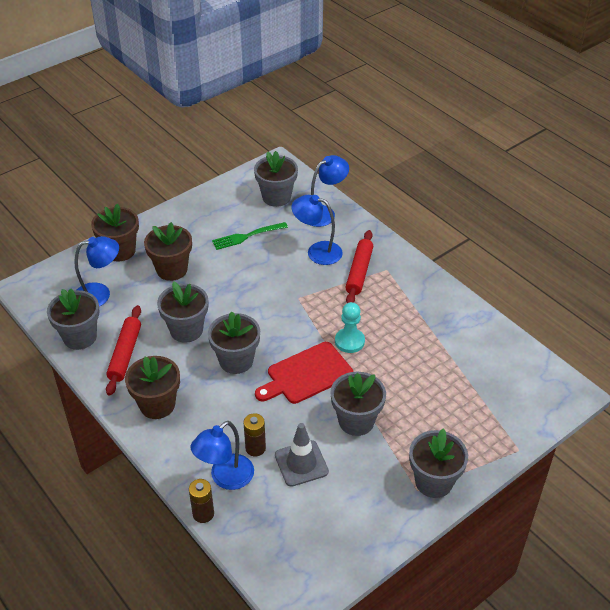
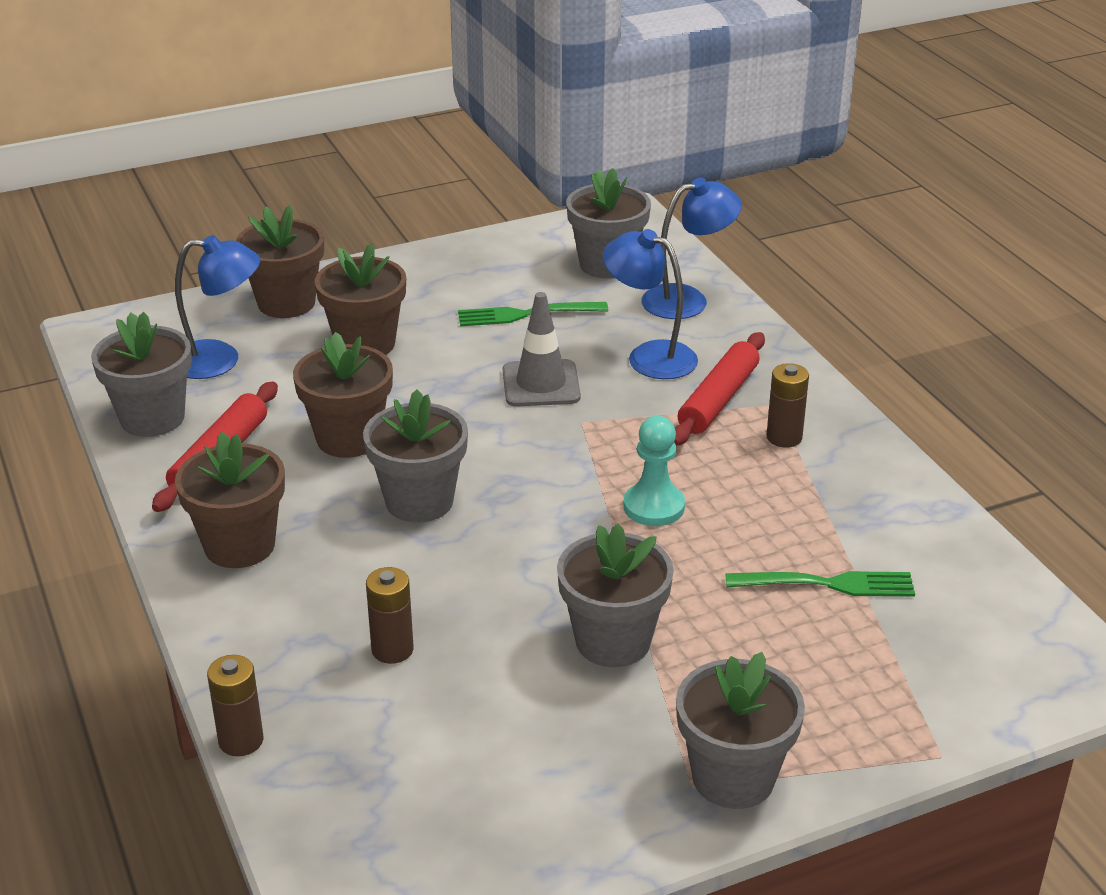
camera: 15 degrees right, 10 degrees down
grey flower pot [157,281,208,343] -> brown flower pot [293,332,393,458]
blue lamp [191,421,254,490] -> none
red cutting board [255,342,353,404] -> none
grey traffic cone [275,423,329,487] -> grey traffic cone moved to [503,292,581,407]
none -> green fork [725,571,915,597]
none -> brown battery [767,363,809,448]

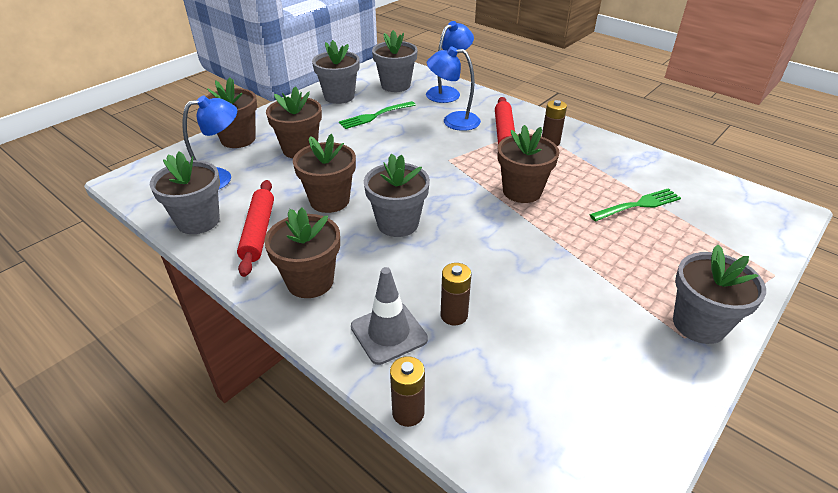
camera: 25 degrees left, 5 degrees up
grey traffic cone [503,292,581,407] -> grey traffic cone moved to [351,267,428,365]
grey flower pot [557,523,674,667] -> grey flower pot moved to [312,40,360,104]
turquoise pawn [623,416,685,526] -> brown flower pot [498,125,559,203]

